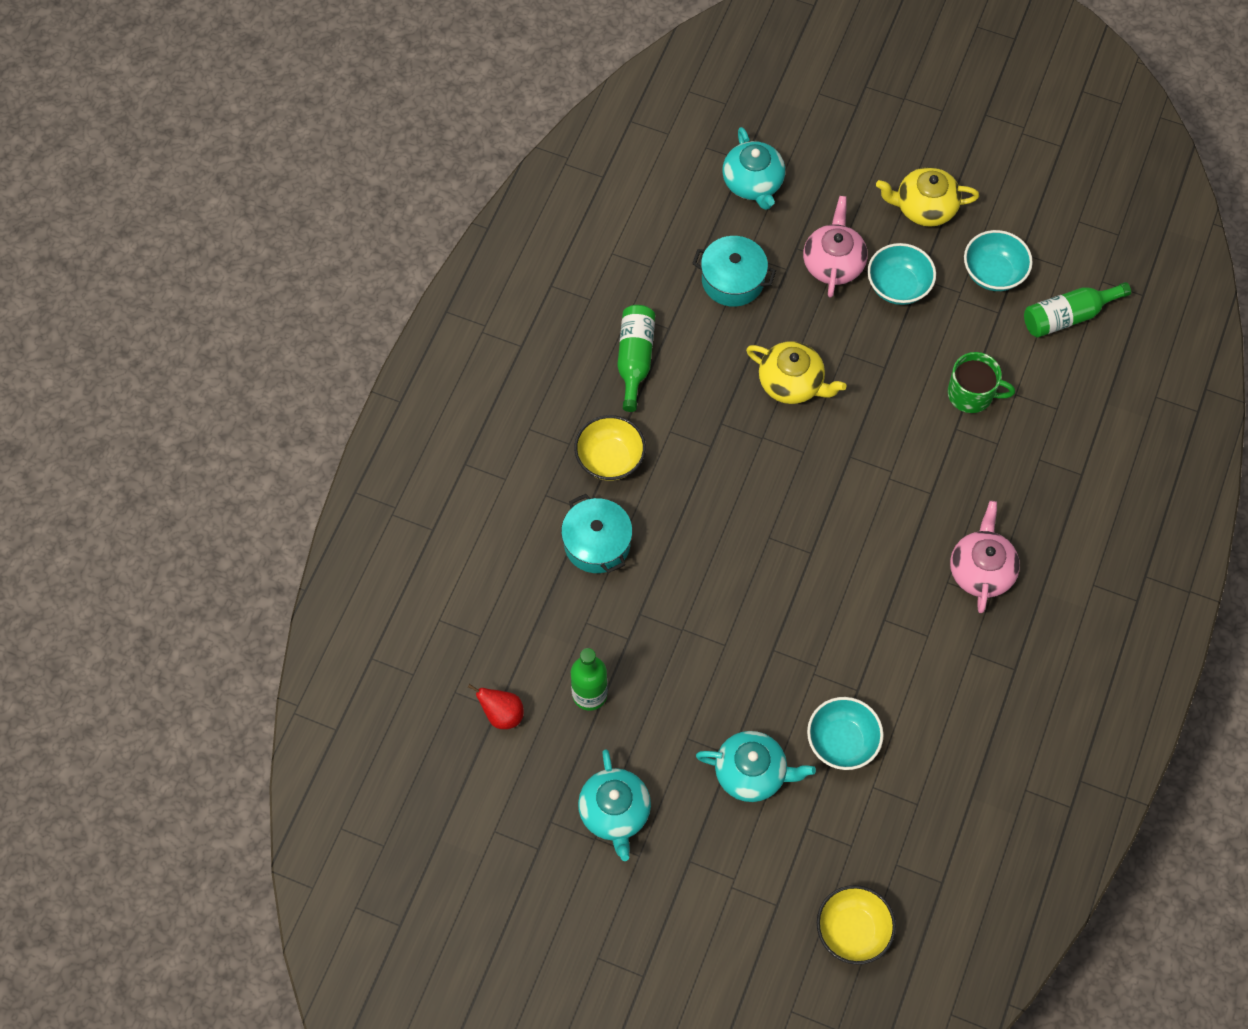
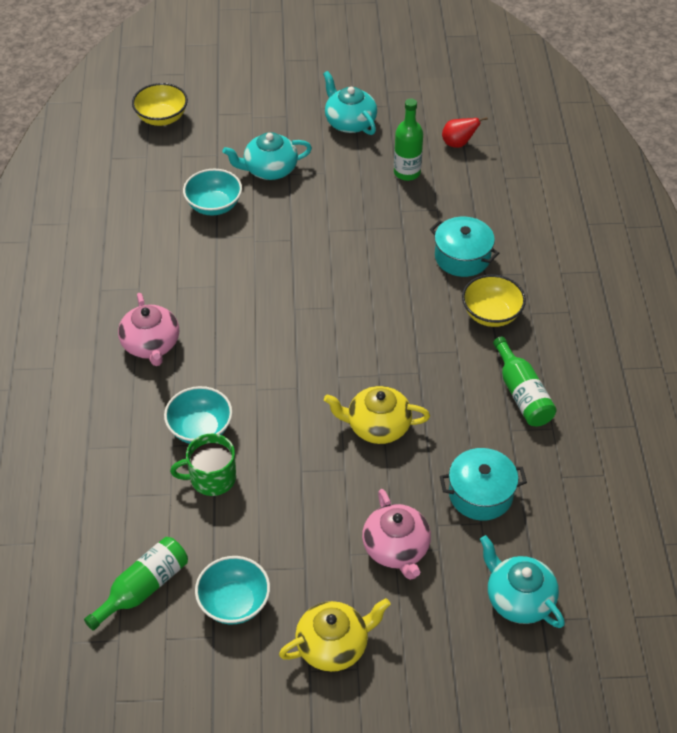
camera: 155 degrees right, 15 degrees down
turquoise bowl [867,243,936,305] -> turquoise bowl moved to [164,386,233,444]

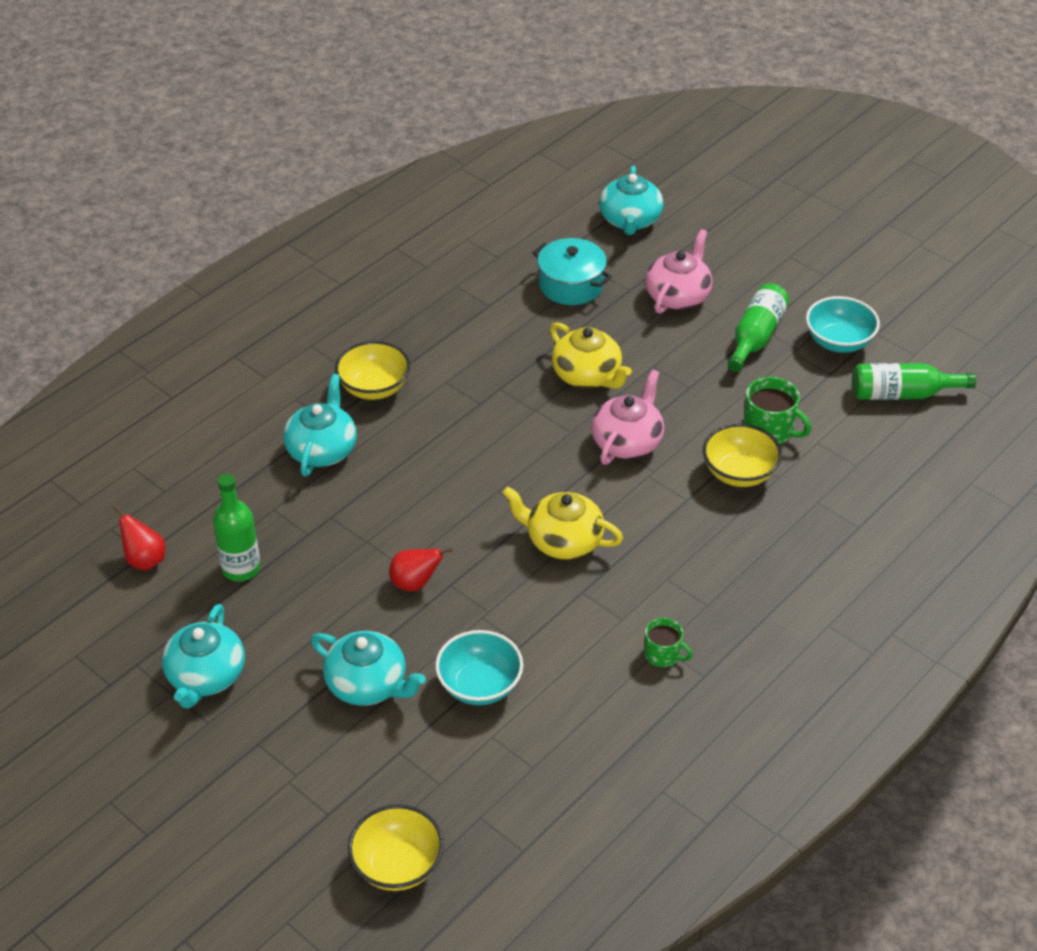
camera: 135 degrees left, 5 degrees down
pink teapot [118,293,179,366] -> pink teapot moved to [591,369,664,465]
turquoise bowl [164,386,233,444] -> yellow bowl [703,424,782,487]
yellow teapot [279,598,391,672] -> yellow teapot moved to [502,486,623,559]
turquoise pot [430,217,499,277] -> turquoise teapot [283,374,357,477]
green bottle [493,336,557,426] -> green bottle moved to [728,283,789,372]
none -> red pear [389,548,453,591]
none -> green mug [644,618,693,667]

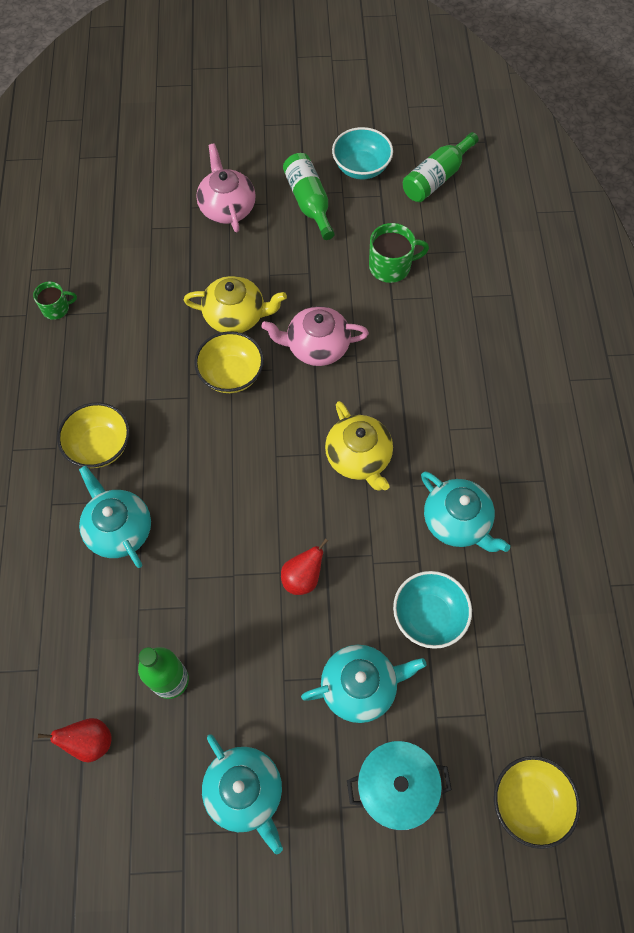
camera: 45 degrees left, 20 degrees up
yellow teapot [502,486,623,559] -> yellow teapot turned 90 degrees counterclockwise [325,401,393,491]
turquoise pot [533,238,612,305] -> turquoise pot moved to [347,741,452,831]
pink teapot [591,369,664,465] -> pink teapot turned 75 degrees counterclockwise [262,306,369,366]
turquoise teapot [599,166,663,235] -> turquoise teapot moved to [421,471,510,552]
green mug [644,618,693,667] -> green mug moved to [33,281,77,320]
yellow bowl [703,424,782,487] -> yellow bowl moved to [194,331,264,393]

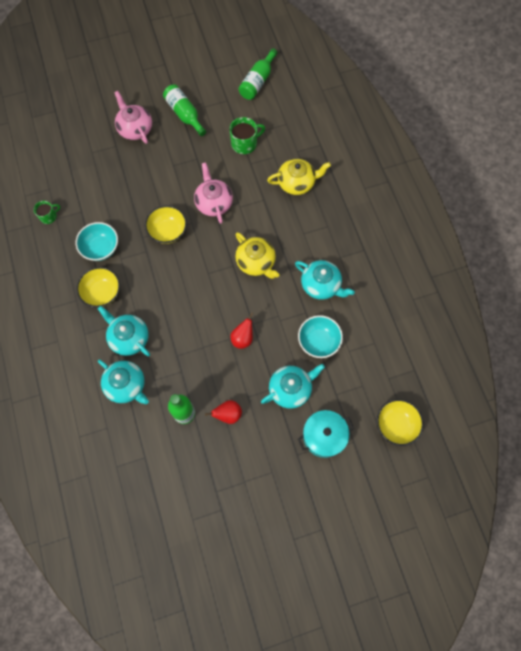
camera: 15 degrees left, 5 degrees up
red pear [38,718,112,762] -> red pear moved to [205,400,242,424]
yellow teapot [183,276,287,333] -> yellow teapot moved to [267,159,331,195]
turquoise teapot [202,734,283,854] -> turquoise teapot moved to [98,359,149,404]
pink teapot [262,306,369,366] -> pink teapot turned 90 degrees clockwise [194,162,233,224]
turquoise bowl [332,127,393,179] -> turquoise bowl moved to [76,222,118,261]

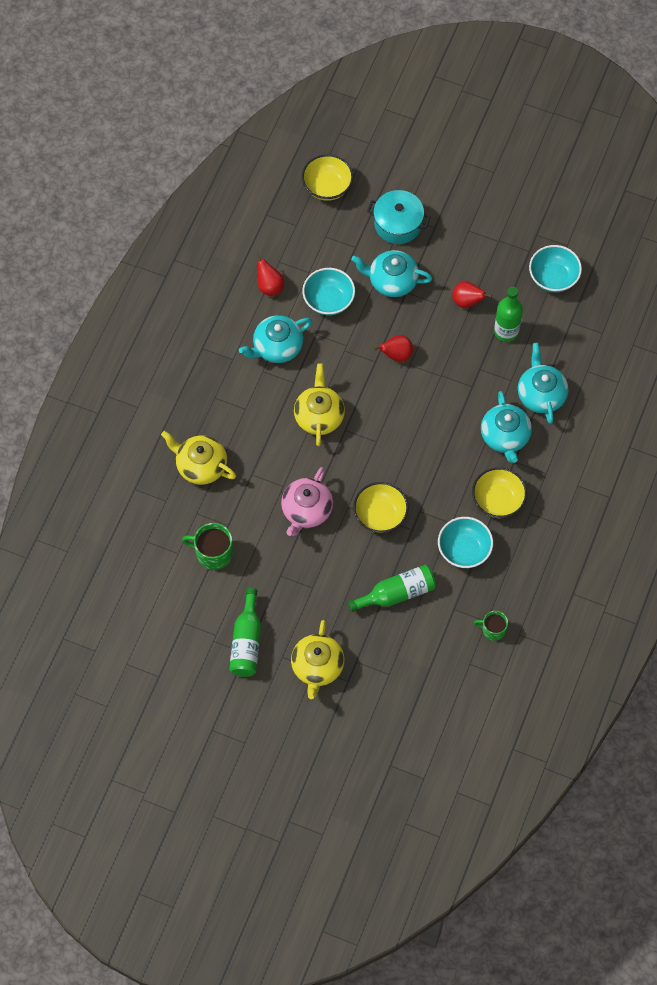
camera: 140 degrees left, 5 degrees down
pink teapot [114,91,152,144] -> yellow teapot [291,620,344,699]
green bottle [239,48,277,100] -> green bottle moved to [348,565,436,612]
turquoise teapot [295,260,355,300] -> turquoise teapot turned 105 degrees counterclockwise [239,315,312,363]
none -> red pear [255,253,284,296]
none -> turquoise bowl [529,245,582,293]

